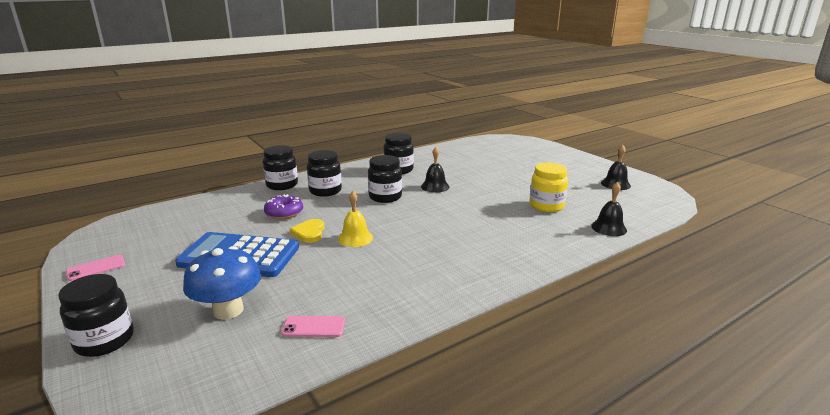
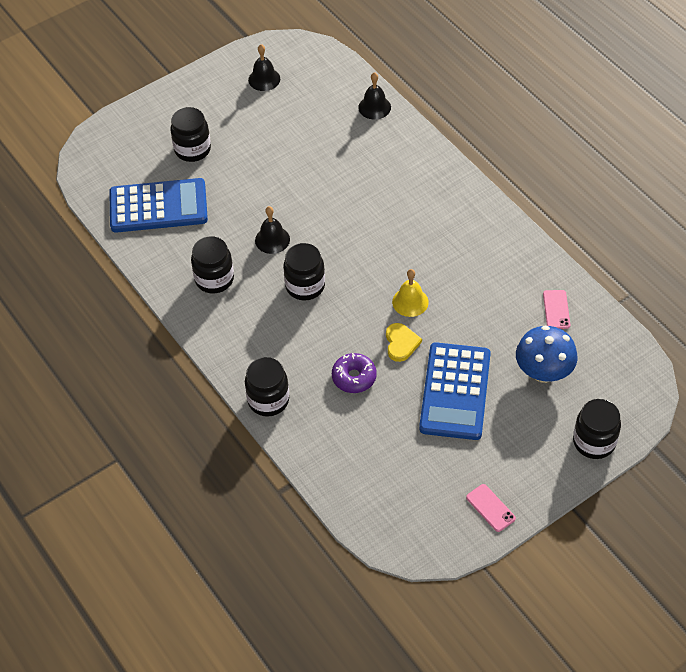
camera: 90 degrees left, 30 degrees up
yellow heart [290,219,324,243] -> yellow heart turned 90 degrees counterclockwise [386,323,422,362]
black jar [307,150,342,197] -> black jar moved to [170,107,211,162]
yellow jar [529,163,568,212] -> none
none -> blue calculator [109,178,208,233]

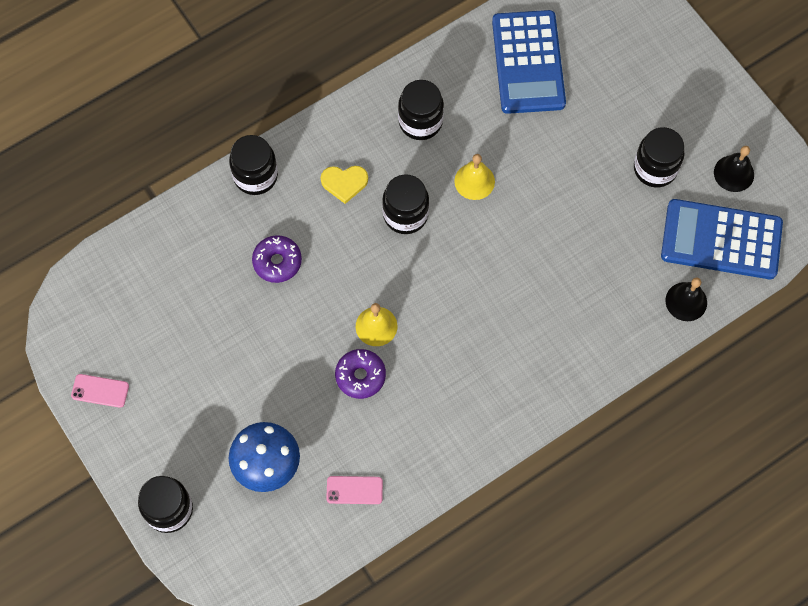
camera: 90 degrees right, 15 degrees up
black jar [170,107,211,162] -> black jar moved to [634,127,685,187]
black bell [255,206,290,254] -> yellow bell [454,154,495,200]
yellow heart [386,323,422,362] -> yellow heart moved to [321,166,368,204]
blue calculator [419,342,491,440] -> blue calculator moved to [661,199,783,279]
pink phone [466,484,516,532] -> pink phone turned 45 degrees clockwise [71,374,129,408]
none -> purple donut [335,349,386,399]

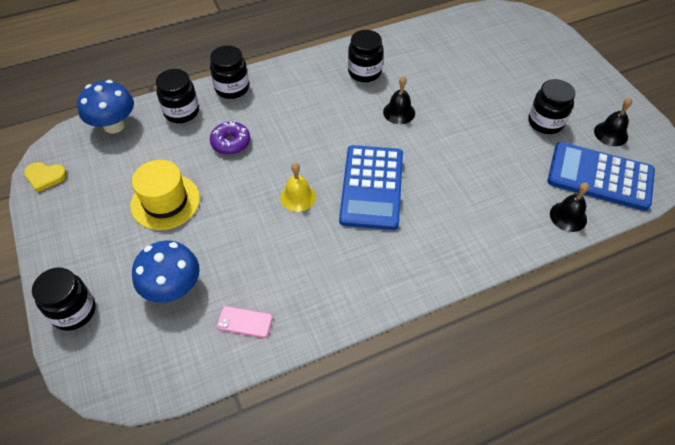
camera: 10 degrees right, 15 degrees down
pink phone [71,374,129,408] -> none
yellow heart [321,166,368,204] -> yellow heart moved to [24,162,67,192]
purple donut [335,349,386,399] -> none
black jar [382,174,429,234] -> black jar moved to [156,69,199,123]
yellow bell [454,154,495,200] -> black bell [383,76,415,124]
blue calculator [492,10,566,114] -> blue calculator moved to [339,145,403,230]
none -> blue mushroom [77,80,134,133]
none -> yellow hat [130,160,200,230]

